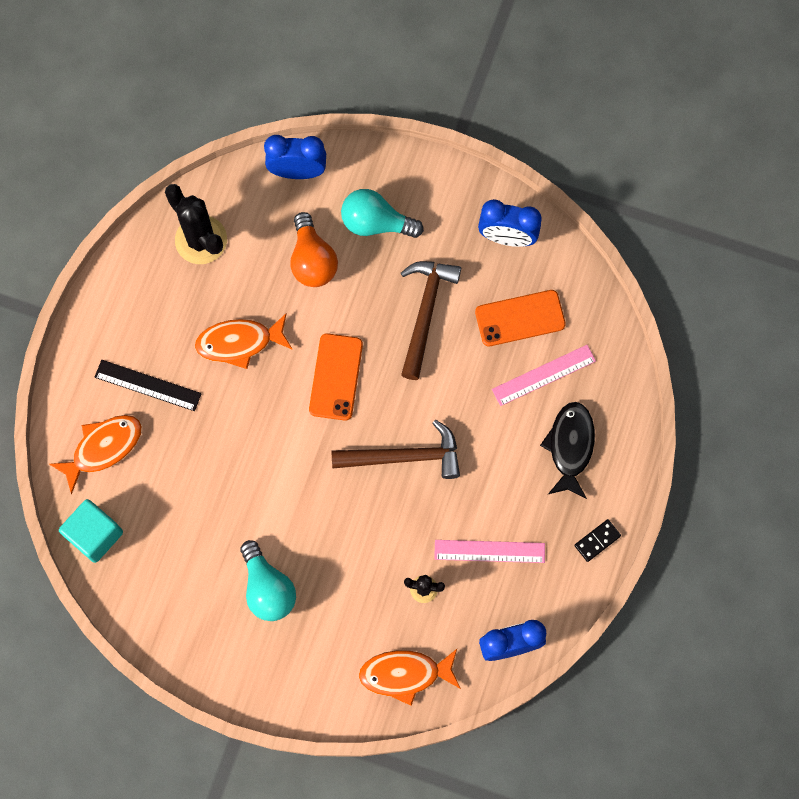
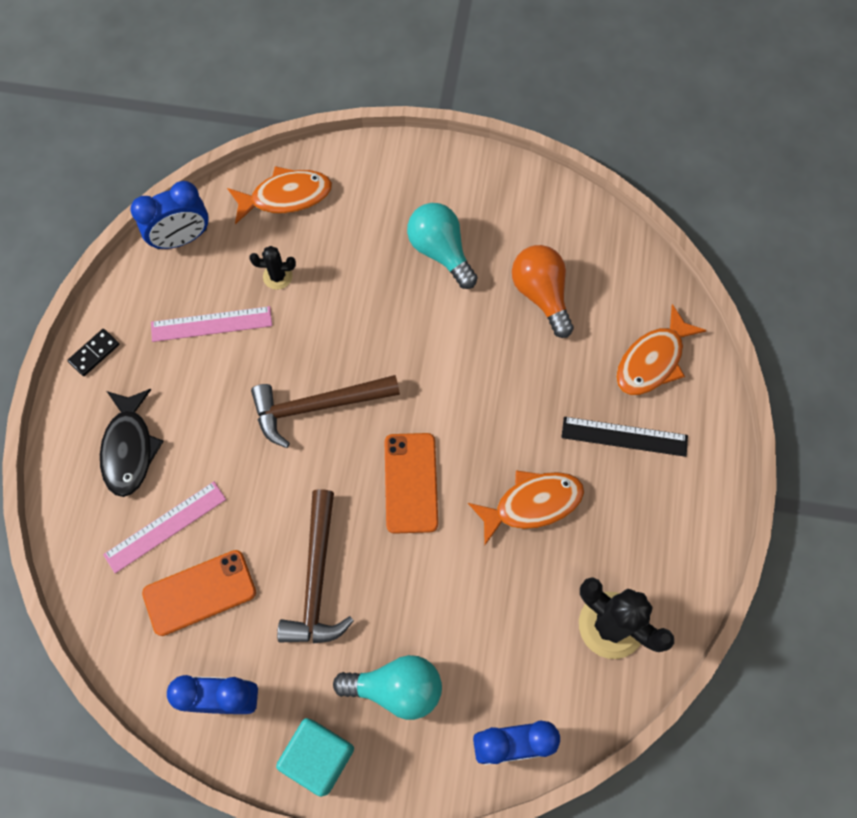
camera: 170 degrees right, 5 degrees down
turquoise cube [59,499,123,563] -> turquoise cube moved to [276,718,354,797]
orange light bulb [290,212,338,287] -> orange light bulb moved to [512,245,574,338]

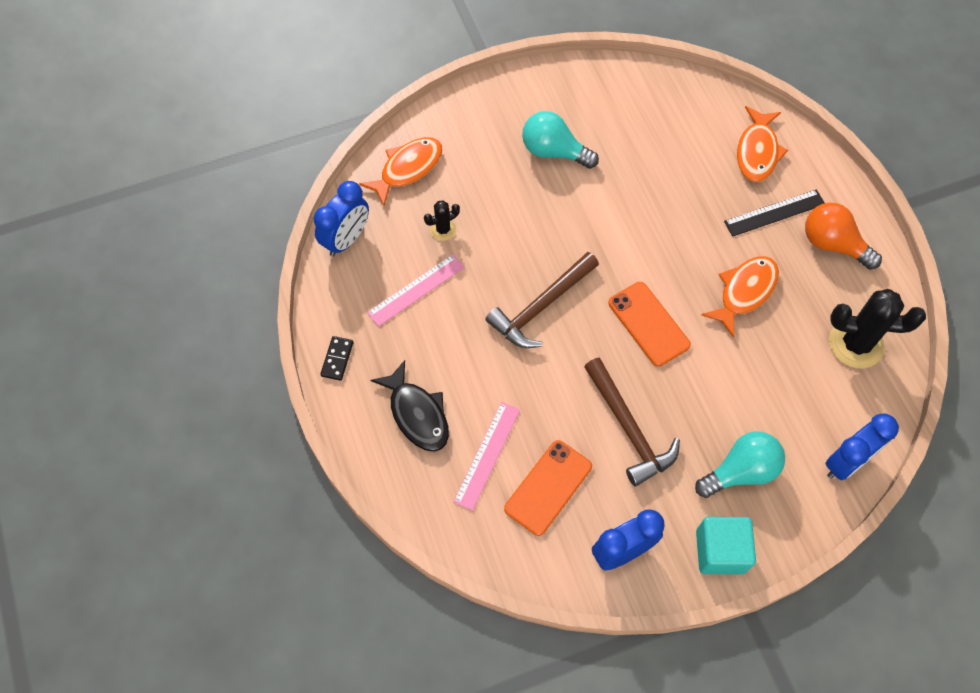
camera: 30 degrees left, 5 degrees down
orange light bulb [512,245,574,338] -> orange light bulb moved to [805,203,882,270]

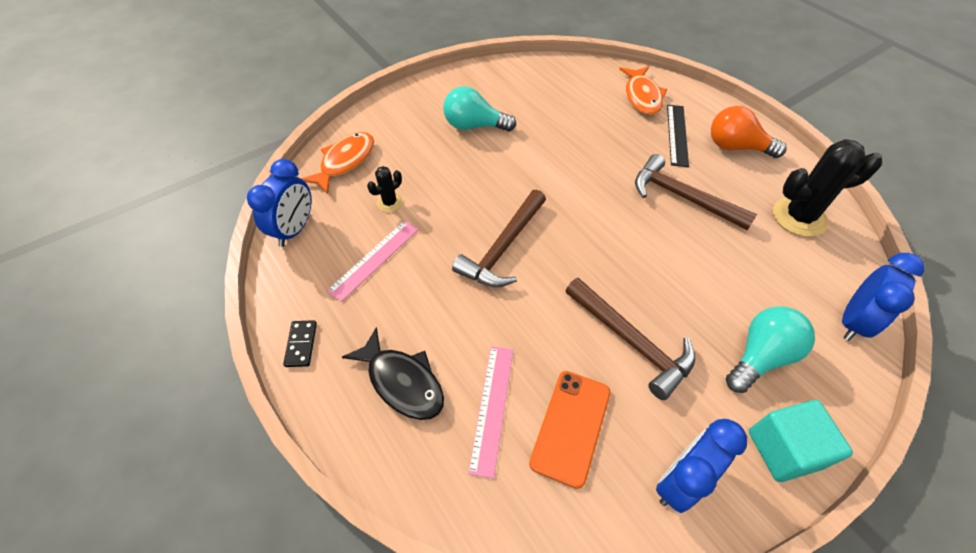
camera: 15 degrees left, 10 degrees down
orange phone [608,282,691,367] -> none
orange fish [701,256,779,338] -> brown hammer [635,154,757,230]
black ruler [724,190,825,237] -> black ruler turned 45 degrees counterclockwise [667,105,689,167]

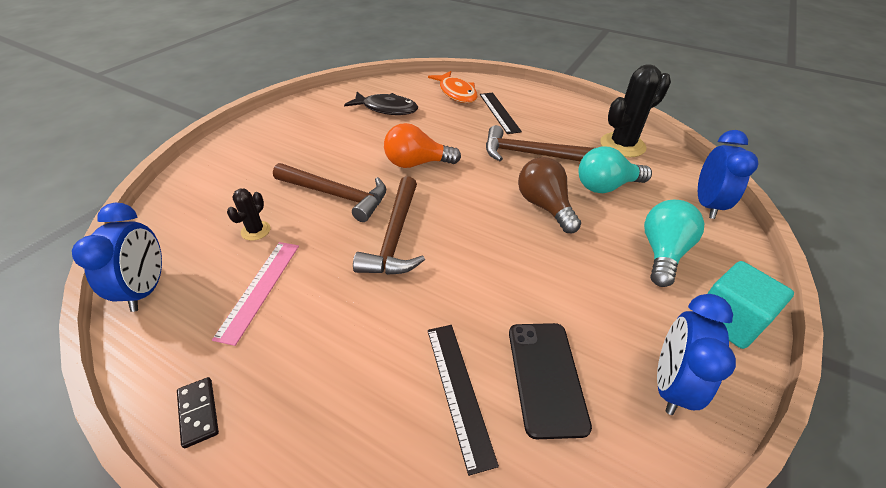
camera: 25 degrees left, 10 degrees down
orange fish [301,132,374,194] -> none
black fish [342,327,444,420] -> black fish moved to [344,92,418,115]
turquoise light bulb [443,86,516,132] -> turquoise light bulb moved to [579,147,652,193]
pink ruler [468,346,513,479] -> black ruler [427,325,499,476]
orange phone [529,371,611,489] -> black phone [509,323,592,439]
brown hammer [566,278,695,400] -> brown hammer moved to [273,163,386,222]
orange light bulb [711,106,787,158] -> orange light bulb moved to [384,123,461,168]
none -> brown light bulb [518,157,581,233]

